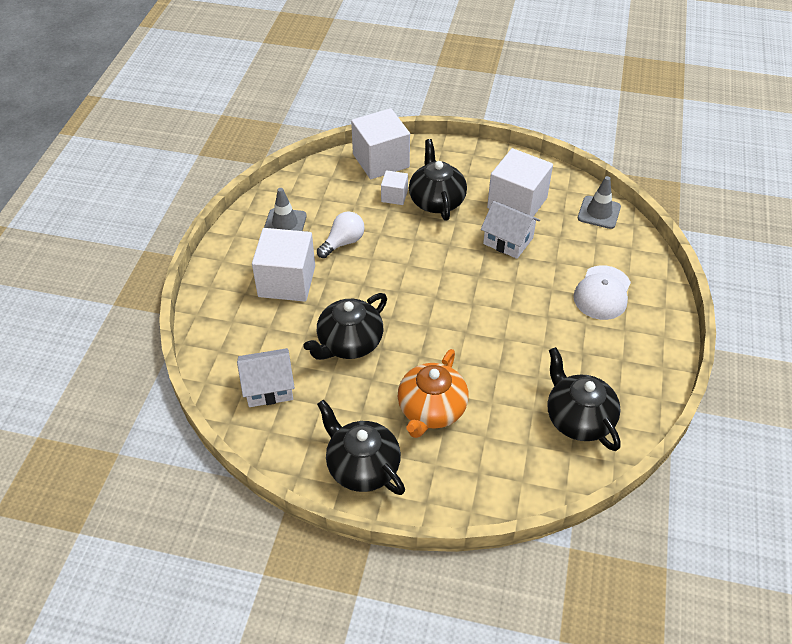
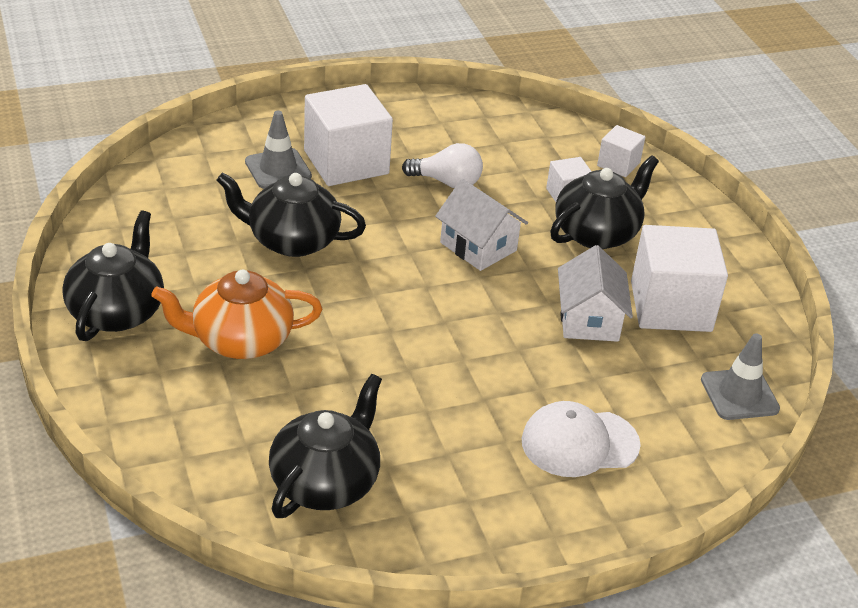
camera: 55 degrees right, 10 degrees down
white house [237,348,295,407] -> white house moved to [435,179,528,271]
grey traffic cone [264,188,307,231] -> grey traffic cone moved to [245,111,312,189]
white cube [351,108,410,179] -> white cube [597,125,645,177], size x0.50

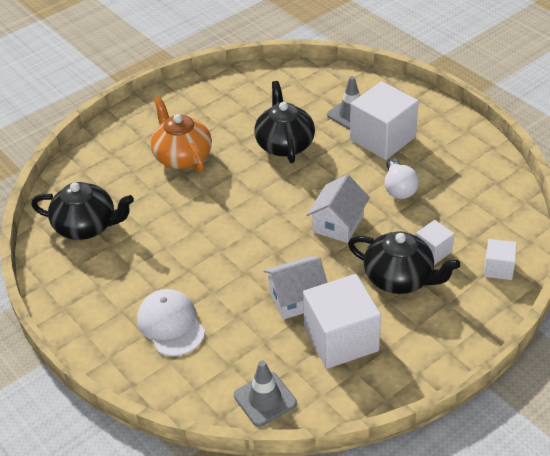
camera: 75 degrees right, 5 degrees up
black teapot [62,210,164,341] -> none

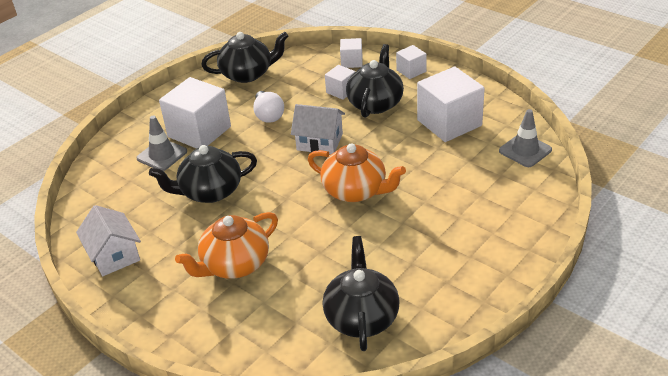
camera: 100 degrees left, 5 degrees down
white cap [137,289,205,356] -> none
white house [264,256,328,320] -> white house moved to [76,205,141,276]
white light bulb [385,158,419,199] -> white light bulb turned 90 degrees clockwise [253,91,284,123]
none -> black teapot [201,32,288,83]
none -> orange teapot [308,143,406,202]
none -> white cube [396,45,427,79]

